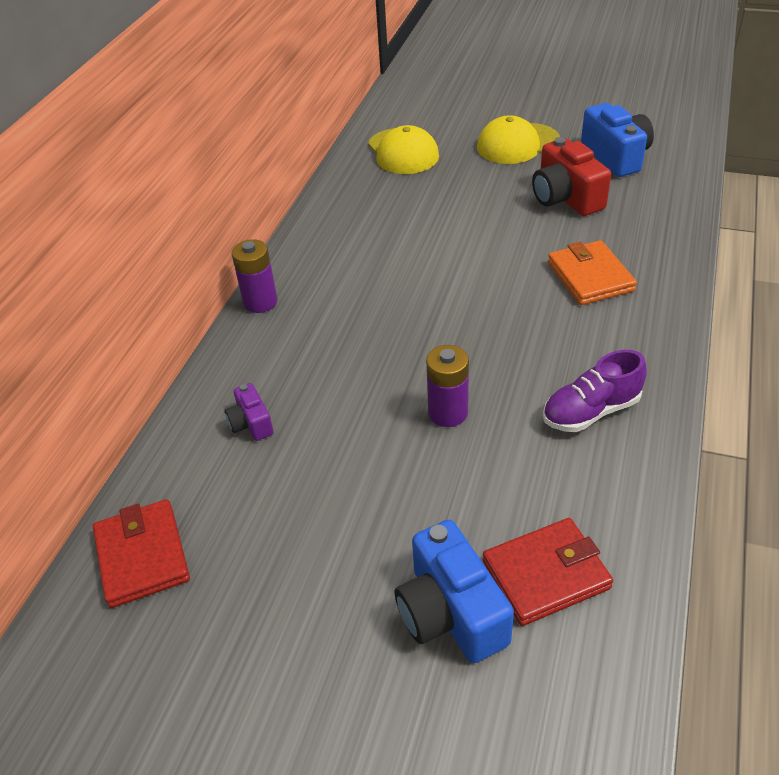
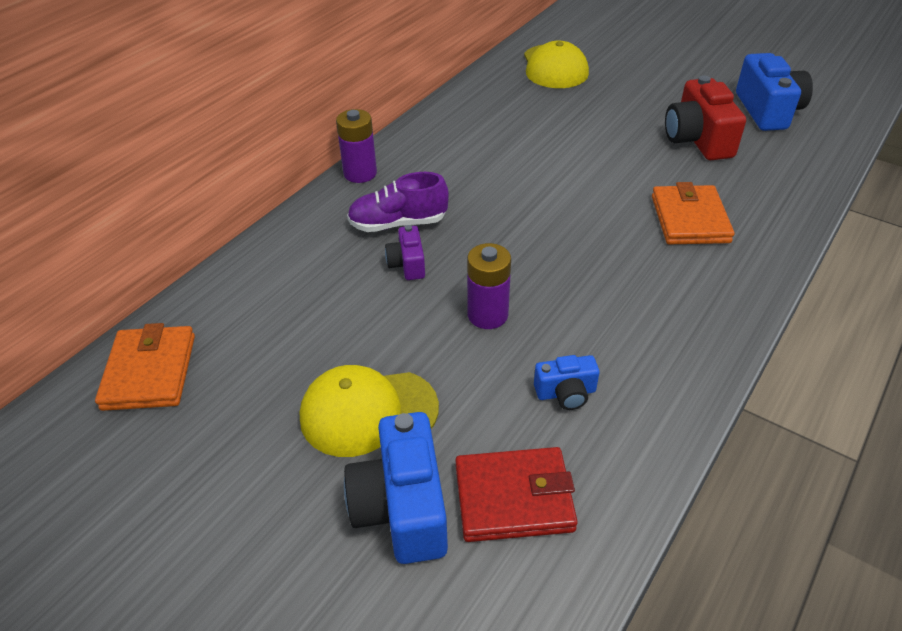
camera: 15 degrees right, 0 degrees up
red wallet [93,499,190,608] -> orange wallet [95,323,195,411]
purple camera [225,383,273,441] -> purple camera moved to [385,225,425,280]
yellow cap [477,115,560,164] -> yellow cap moved to [300,365,439,457]
purple shoe [543,350,647,432] -> purple shoe moved to [347,172,449,232]
none -> blue camera [534,355,600,410]

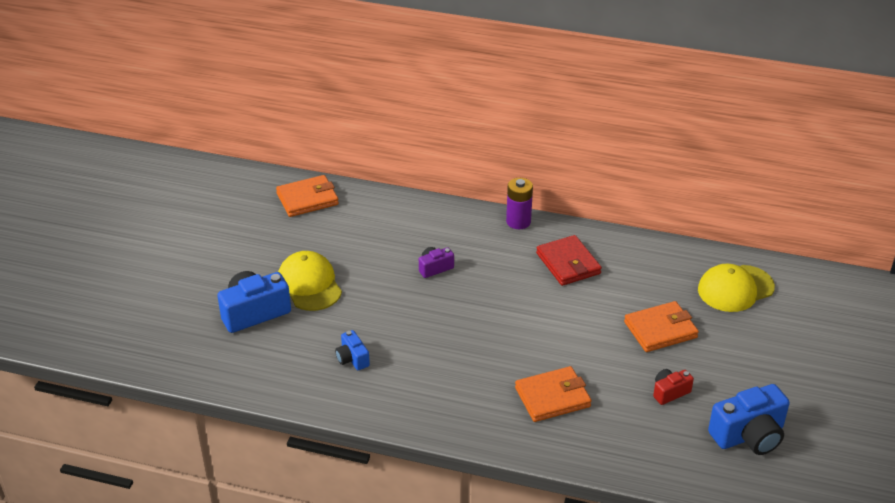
camera: 70 degrees right, 5 degrees down
purple shoe [347,172,449,232] -> none
red wallet [455,447,578,542] -> red wallet moved to [536,235,602,286]
purple battery [467,243,511,329] -> none
red camera [665,75,746,160] -> red camera [653,369,694,405], size x0.53
none -> orange wallet [624,301,699,352]

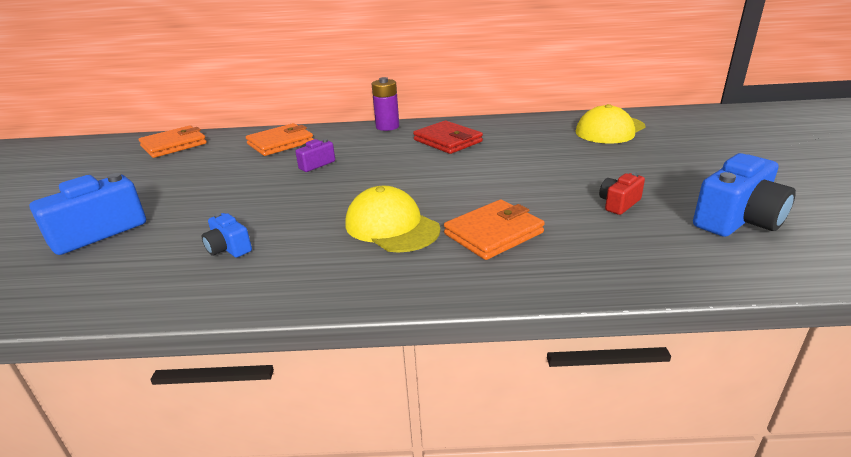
camera: 15 degrees left, 10 degrees down
yellow cap [278,251,342,311] -> yellow cap moved to [345,186,440,253]
orange wallet [624,301,699,352] -> orange wallet moved to [246,123,314,156]

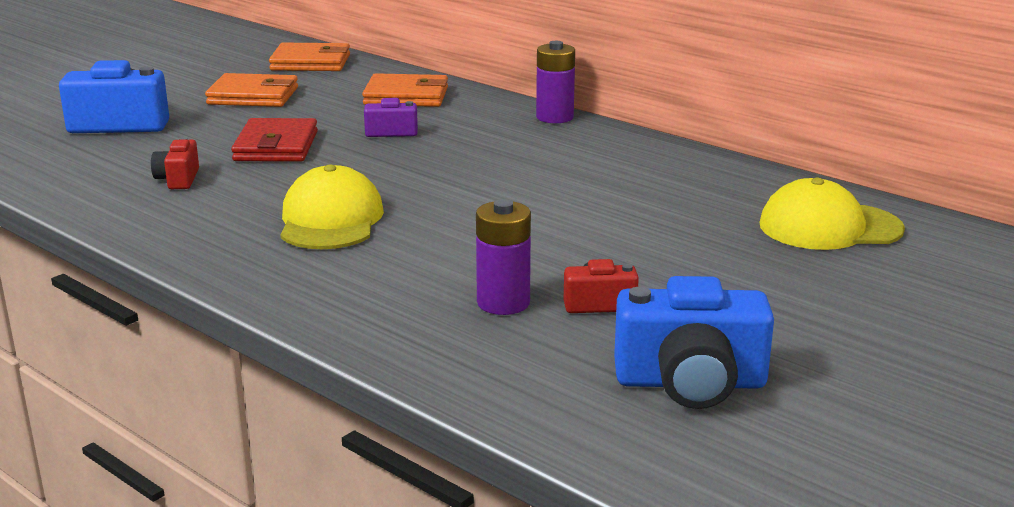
camera: 40 degrees right, 5 degrees down
blue camera [202,213,252,258] -> red camera [151,137,199,189]
red wallet [413,120,483,154] -> red wallet moved to [231,118,318,162]
orange wallet [444,199,545,260] -> orange wallet moved to [205,73,298,107]
none -> purple battery [476,199,531,315]

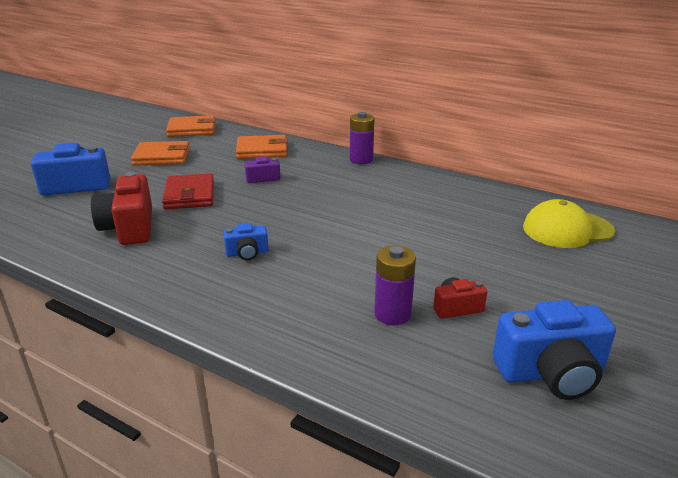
camera: 10 degrees left, 5 degrees up
red camera [151,137,199,189] -> red camera [91,172,152,245], size x1.87
yellow cap [280,164,384,249] -> blue camera [223,223,268,260]

